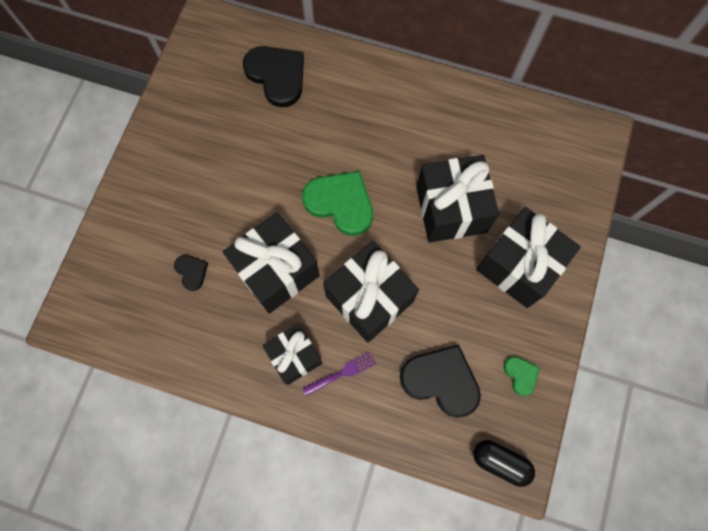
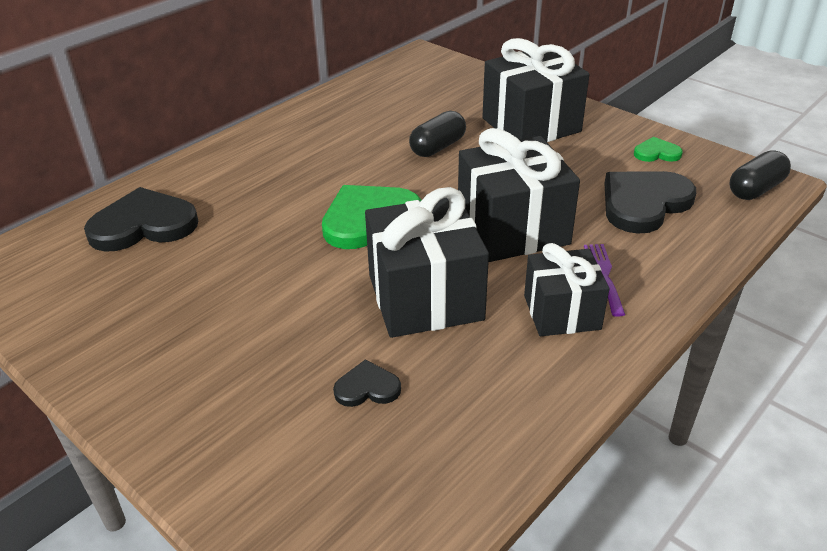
camera: 65 degrees left, 35 degrees down
black gift [416,155,499,243] -> black capsule [409,111,466,157]

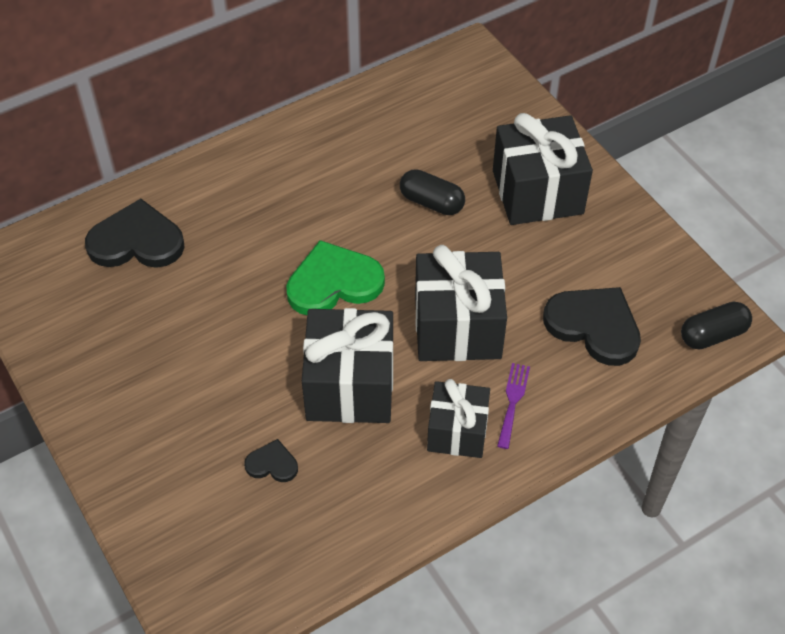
camera: 15 degrees right, 15 degrees up
black capsule [409,111,466,157] -> black capsule turned 60 degrees clockwise [400,169,465,215]
black heart [605,171,696,234] -> black heart turned 60 degrees clockwise [543,287,641,366]
green heart [634,137,683,162] -> none

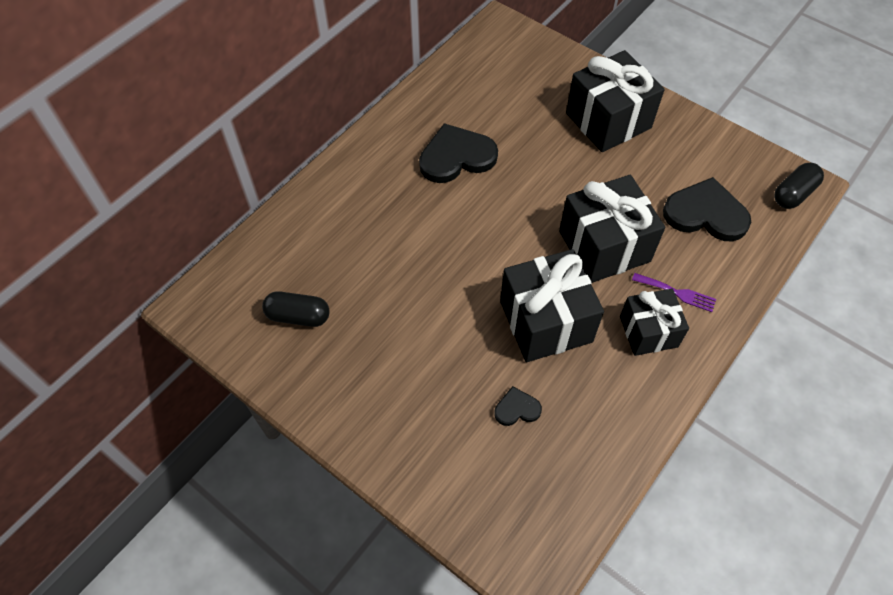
camera: 20 degrees left, 5 degrees up
black heart [85,199,185,268] -> black heart moved to [419,123,498,183]
green heart [286,240,385,315] -> none
black capsule [400,169,465,215] -> black capsule moved to [262,291,330,327]
purple fork [497,363,530,449] -> purple fork turned 120 degrees clockwise [632,273,716,312]

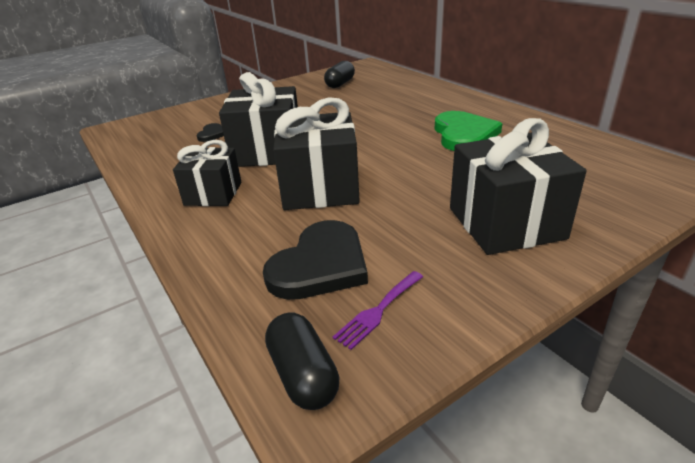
camera: 110 degrees right, 25 degrees down
black heart [419,123,498,183] -> green heart [435,111,502,151]
purple fork [632,273,716,312] -> purple fork moved to [333,271,423,350]

